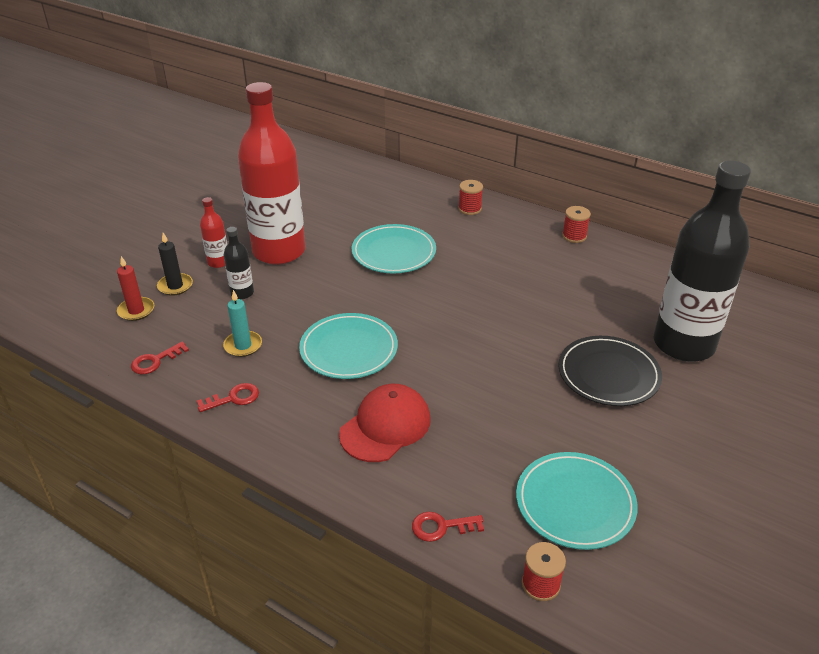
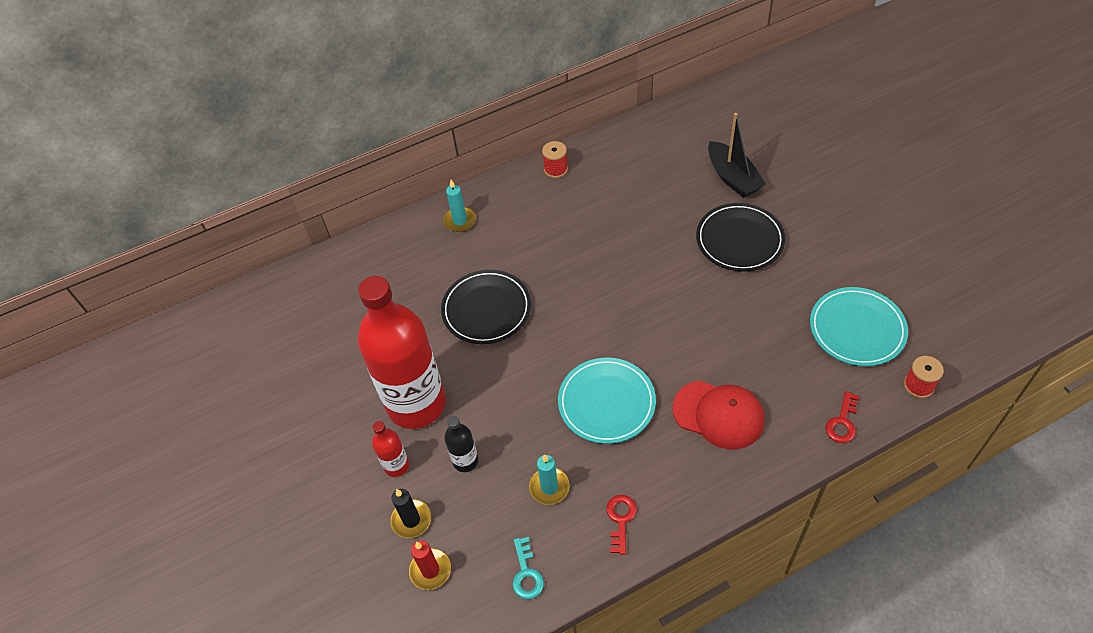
camera: 55 degrees left, 15 degrees up
red key [131,342,189,374] -> turquoise key [512,537,544,599]
red cap [339,384,431,462] -> red cap turned 135 degrees clockwise [673,381,765,449]
turquoise plate [352,224,436,273] -> black plate [441,270,531,344]
red spool [458,180,483,215] -> turquoise candle [443,180,476,232]
black bottle [654,161,751,362] -> black boat [708,113,766,198]

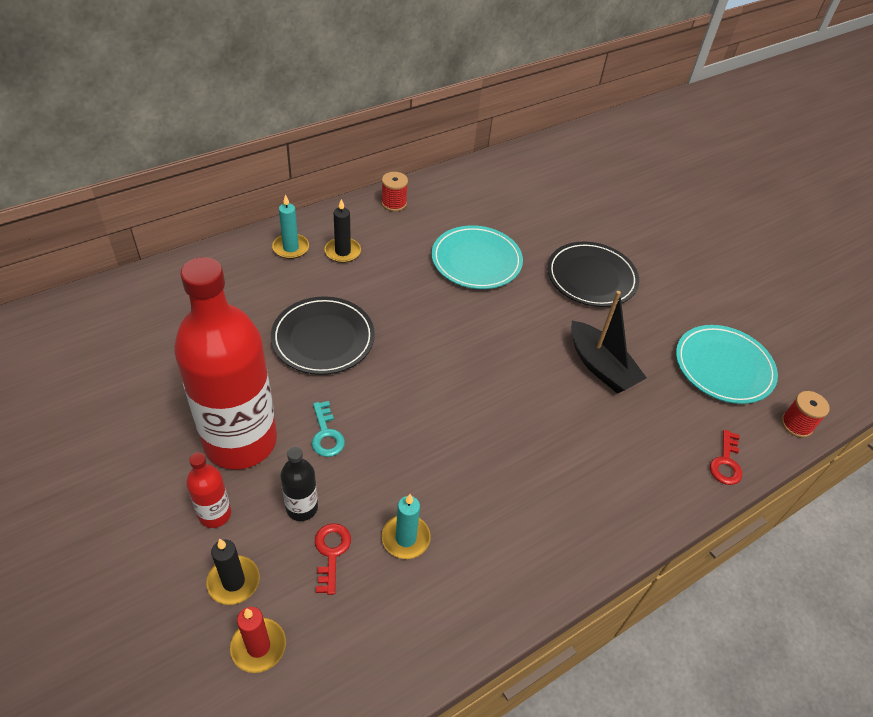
camera: 15 degrees left, 5 degrees down
turquoise key [512,537,544,599] -> turquoise key moved to [312,401,345,457]
turquoise plate [558,358,656,444] -> turquoise plate moved to [432,225,523,289]
red key [606,495,637,555] -> red key moved to [315,523,351,595]
red cap [673,381,765,449] -> none
black boat [708,113,766,198] -> black boat moved to [571,291,647,393]
none -> black candle [325,199,361,263]

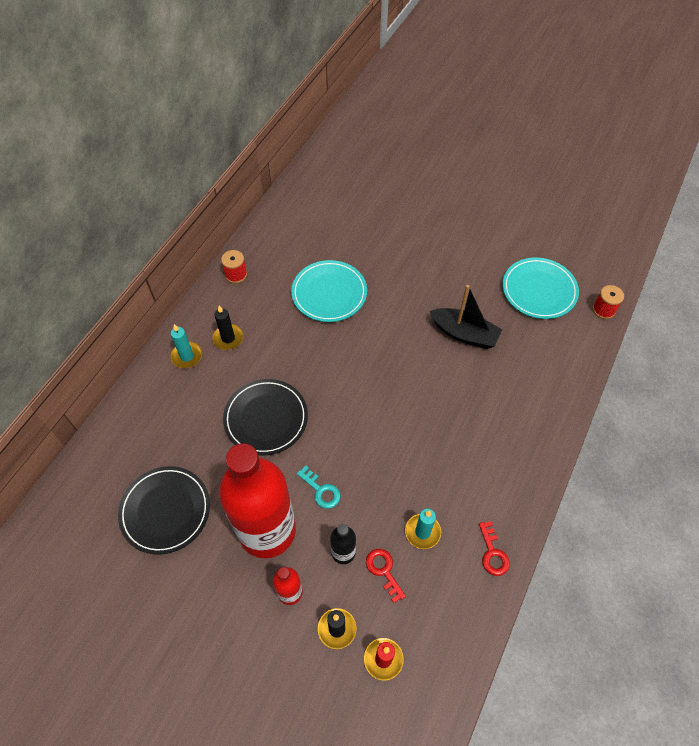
camera: 25 degrees left, 10 degrees up
black plate [547,241,639,307] -> black plate moved to [118,466,210,555]
red key [710,430,742,485] -> red key moved to [479,521,510,576]

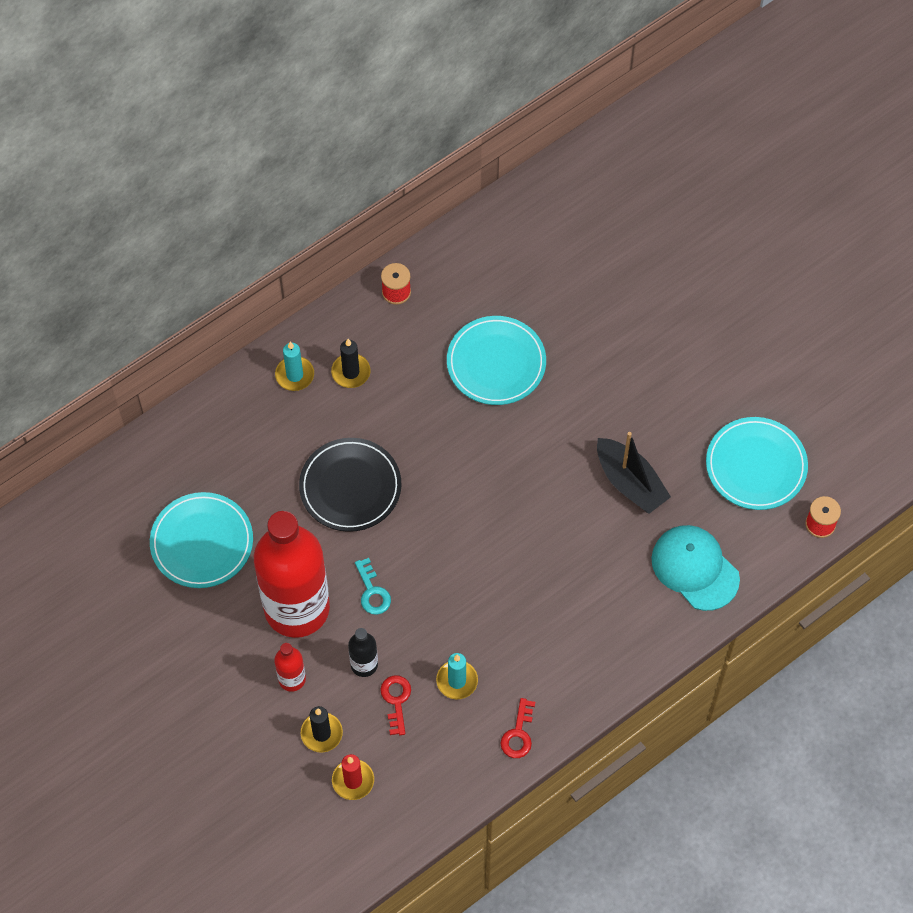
camera: 25 degrees right, 5 degrees up
black plate [118,466,210,555] -> turquoise plate [150,492,253,588]
none -> turquoise cap [651,525,740,611]

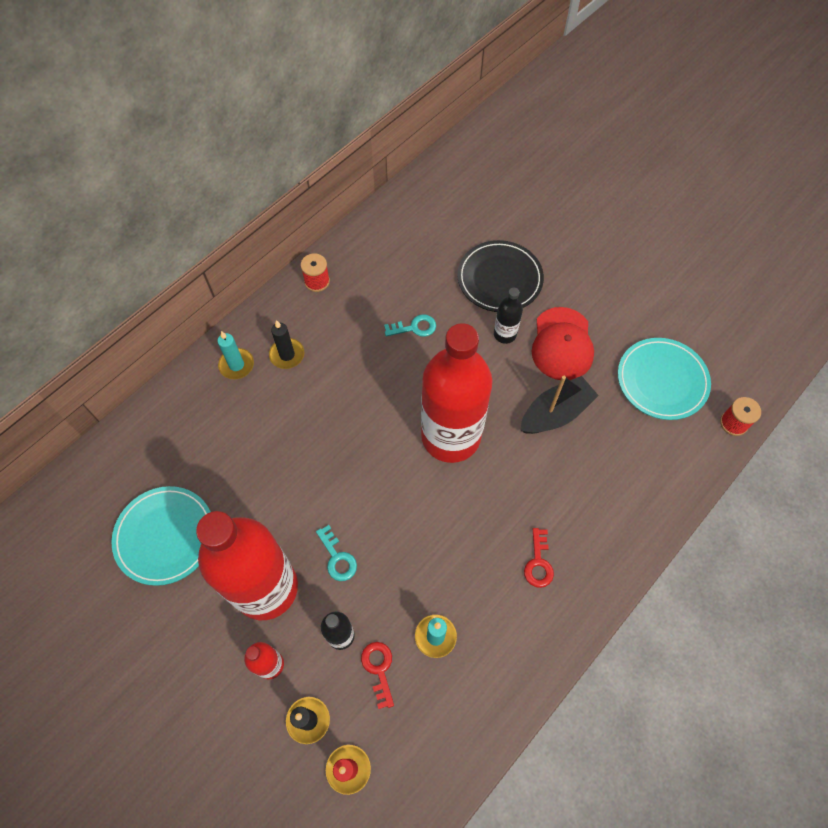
camera: 10 degrees left, 0 degrees up
black plate [299,438,401,532] -> black plate moved to [457,240,544,312]
turquoise plate [447,316,546,405] -> turquoise key [384,314,436,337]
red key [500,698,535,758] -> red key moved to [524,528,554,588]
black boat [597,432,671,514] -> black boat turned 75 degrees counterclockwise [520,376,599,434]
turquoise cap [651,525,740,611] -> none
none -> red bottle [421,323,492,463]
none -> black bottle [494,288,523,344]
none -> red cap [531,307,594,380]

